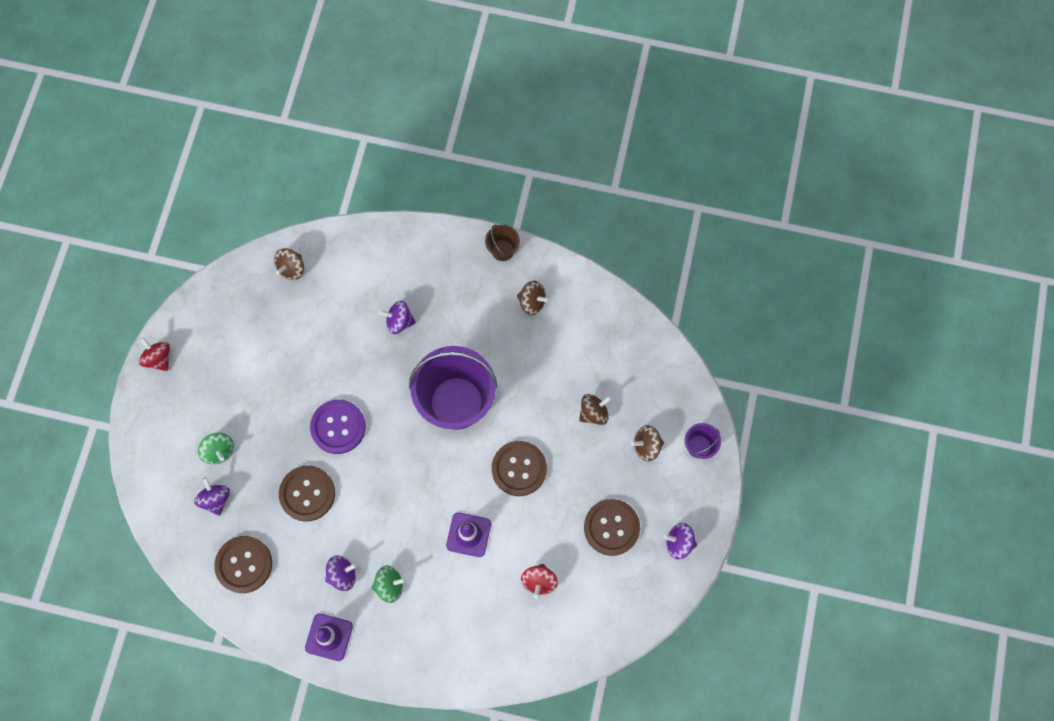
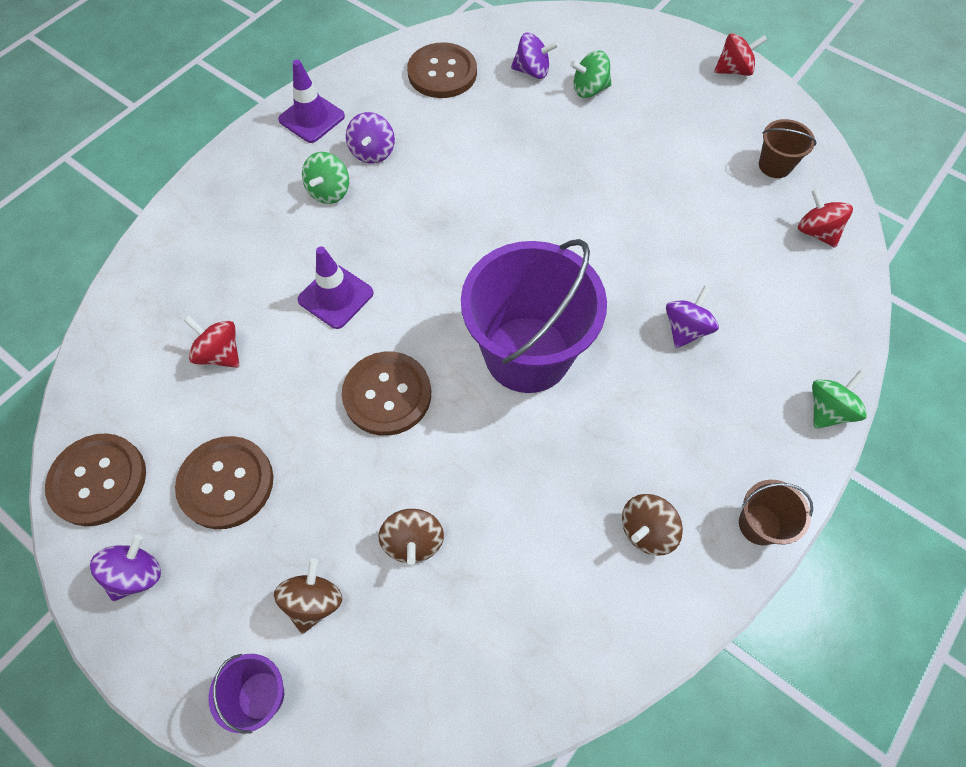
camera: 115 degrees right, 10 degrees down
brown spinning top [274,248,304,280] -> red spinning top [798,188,853,248]
brown button [279,465,335,522] -> brown button moved to [45,433,146,526]
purple button [310,399,366,454] -> none
none -> brown bucket [759,119,817,178]
none -> green spinning top [812,370,867,429]

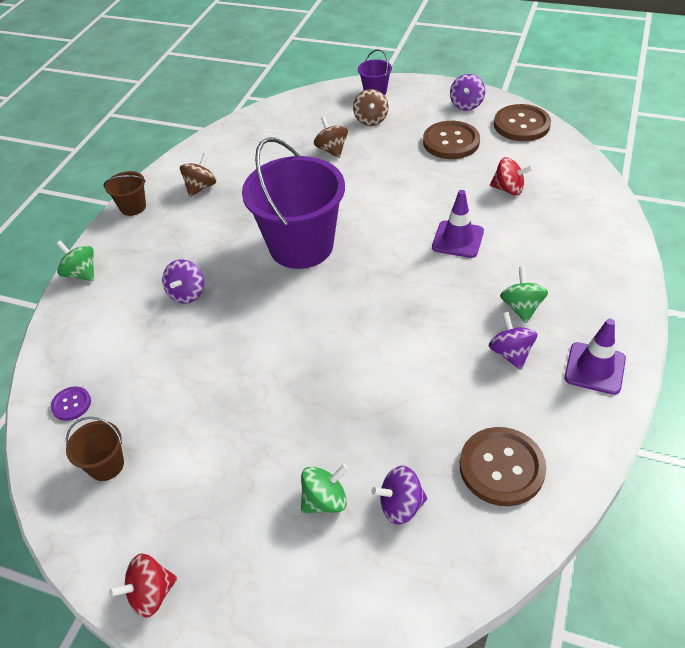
camera: 165 degrees right, 15 degrees down
brown button [342,352,431,436] -> none
red spinning top [798,188,853,248] -> purple button [51,386,91,421]
green spinning top [812,370,867,429] -> green spinning top turned 105 degrees clockwise [56,241,94,281]

